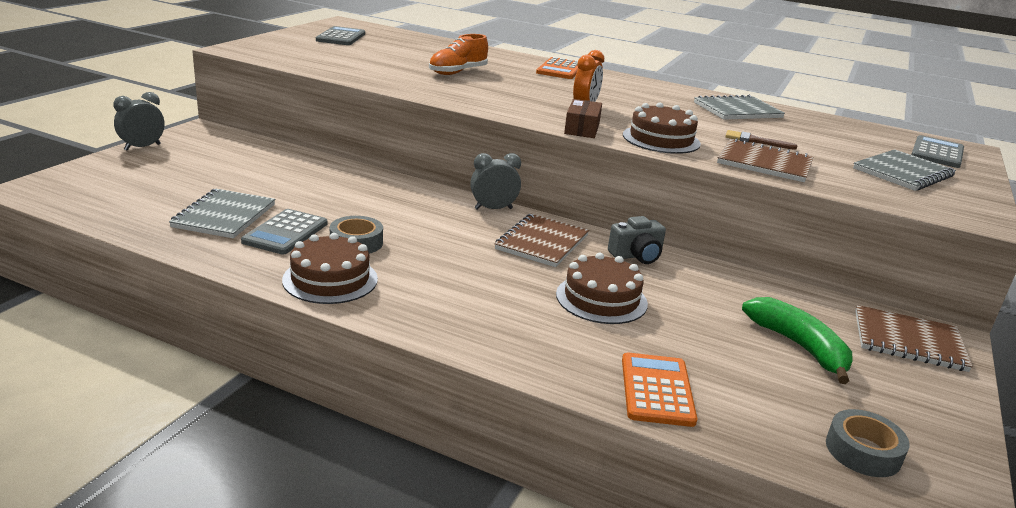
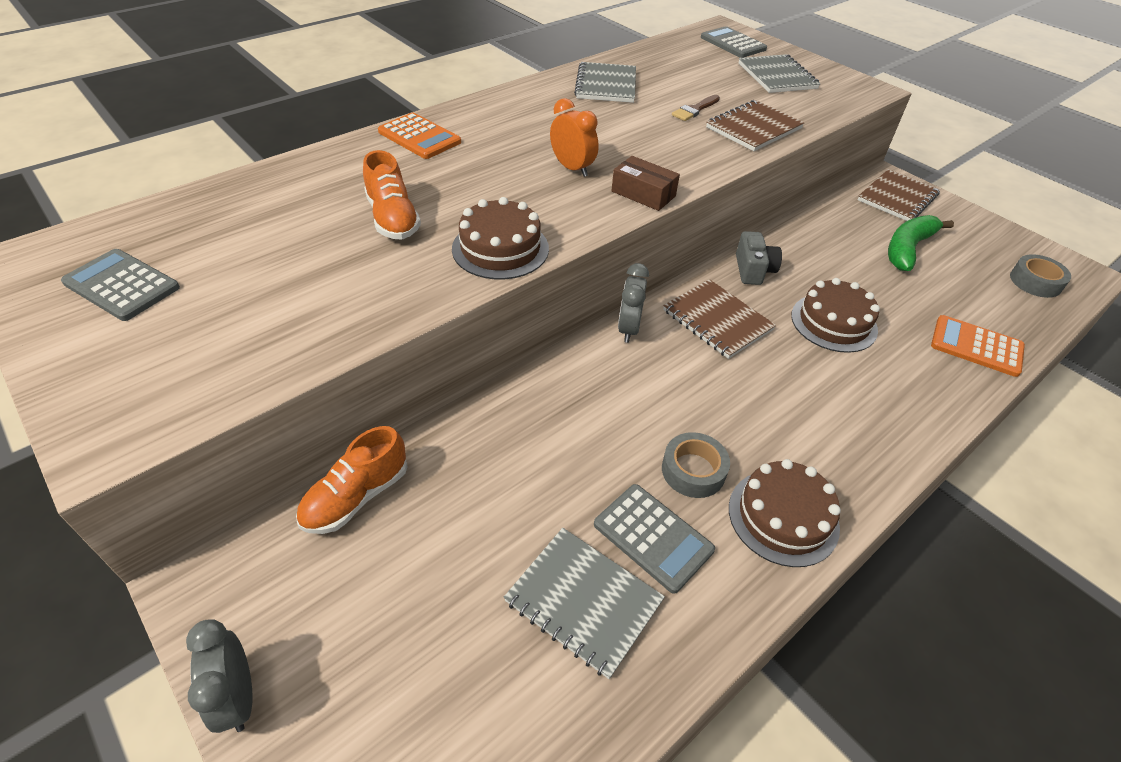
camera: 65 degrees left, 20 degrees up
brown cake [623,102,701,154] -> brown cake moved to [452,197,549,279]
green banana [742,297,853,384] -> green banana turned 45 degrees counterclockwise [888,215,954,271]
none -> orange shoe [296,426,408,534]

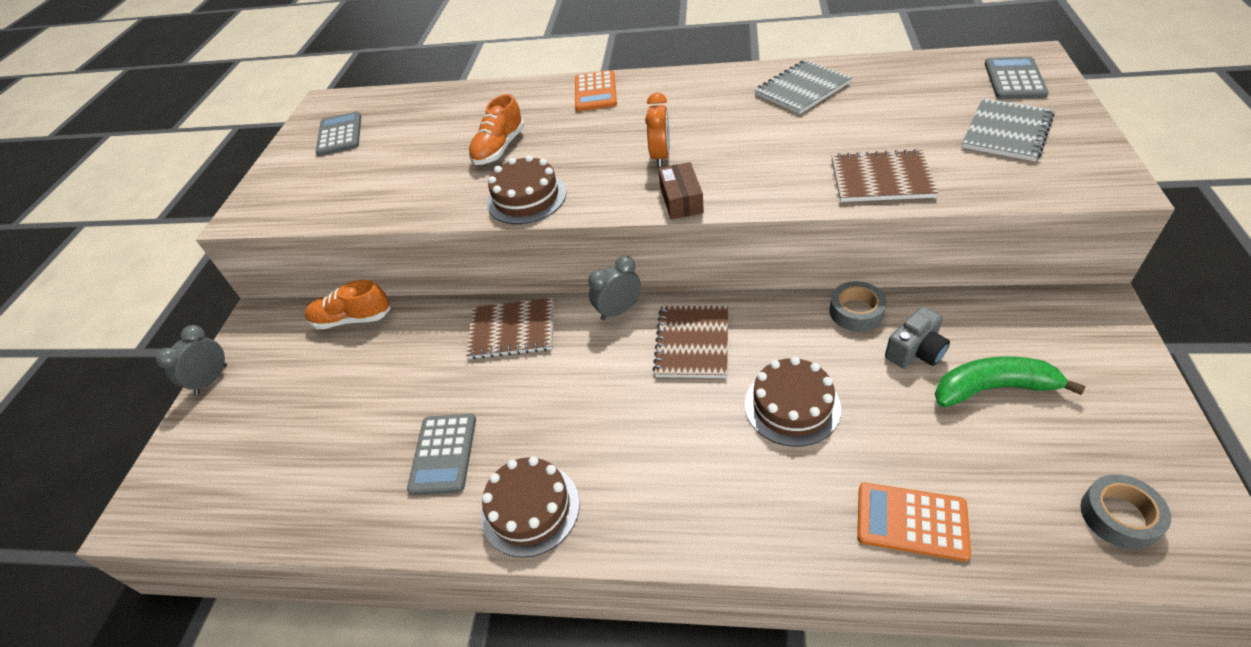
camera: 55 degrees right, 0 degrees up
grey notebook [504,528,665,679] -> none
grey tape [662,432,730,498] -> grey tape moved to [829,281,887,332]
brown brush [672,95,720,121] -> none
grey camera [736,231,782,285] -> grey camera moved to [885,306,950,368]
brown notebook [857,169,940,221] -> brown notebook moved to [466,298,554,359]
orange calculator [931,315,1025,377] -> orange calculator turned 60 degrees counterclockwise [857,483,971,561]

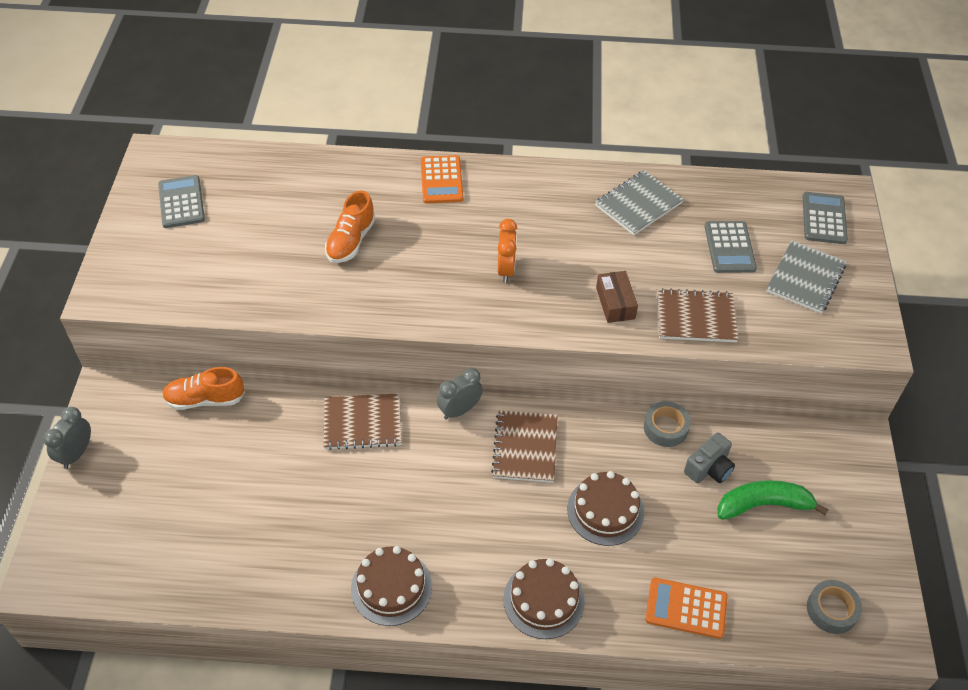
camera: 10 degrees left, 5 degrees up
grey calculator [407,414,476,495] -> grey calculator moved to [705,221,757,273]
brown cake [487,155,566,224] -> brown cake moved to [503,559,585,639]
brown box [658,162,704,219] -> brown box moved to [596,271,638,323]

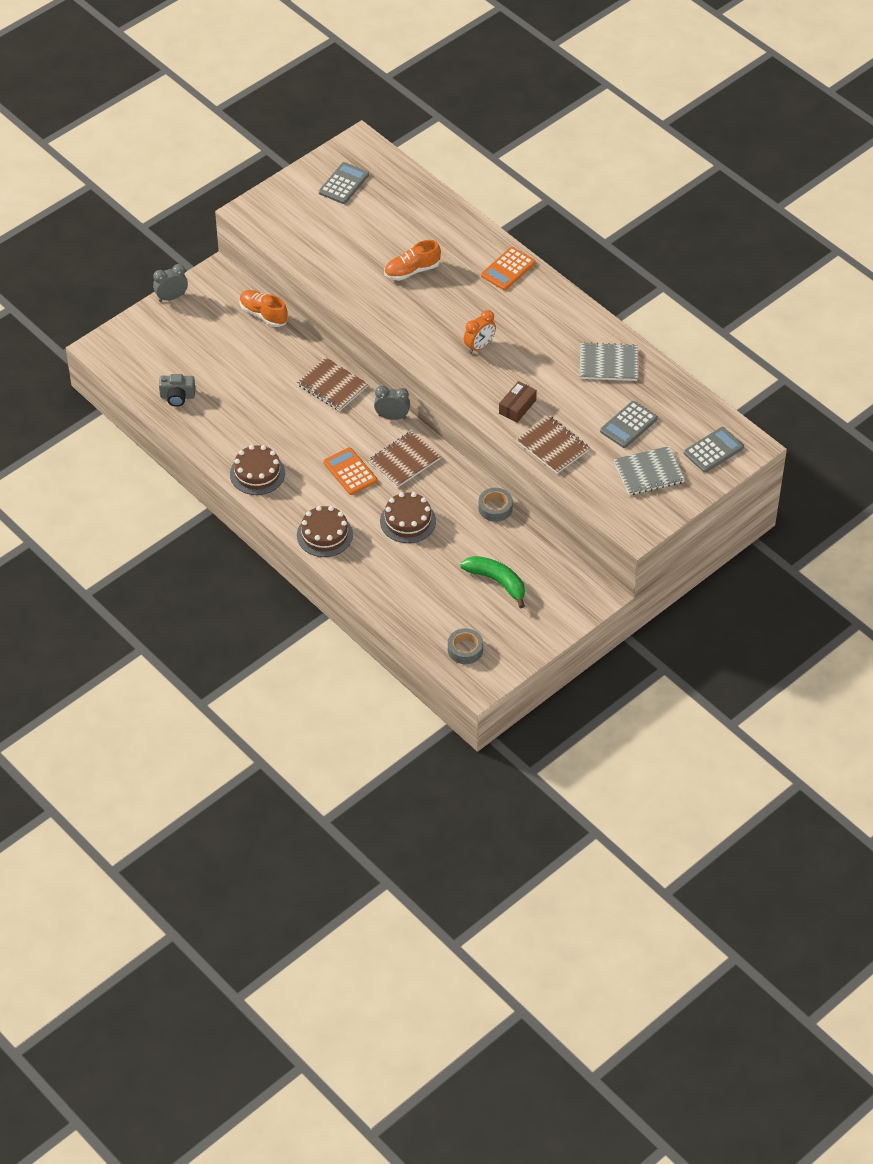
camera: 45 degrees right, 0 degrees up
orange calculator [646,578,728,639] -> orange calculator moved to [323,447,377,495]
grey camera [684,432,735,483] -> grey camera moved to [159,374,195,407]

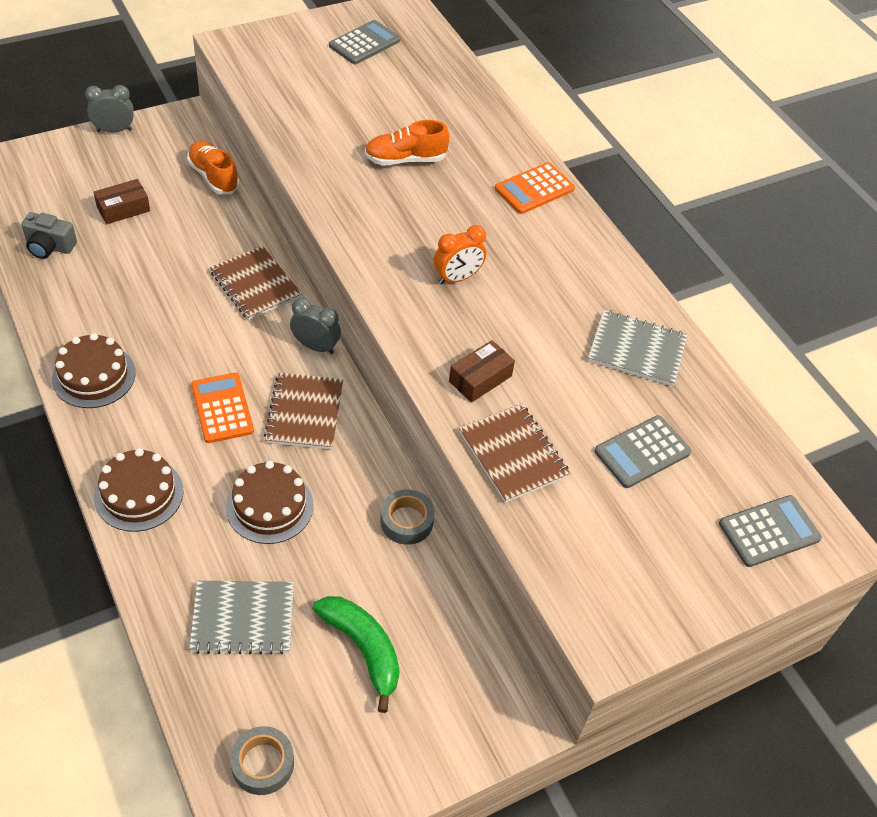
camera: 10 degrees right, 0 degrees up
brown notebook [368,431,441,488] -> brown notebook turned 60 degrees counterclockwise [264,372,343,450]
grey notebook [614,446,685,495] -> grey notebook moved to [189,581,294,655]
none -> brown box [93,179,150,224]

